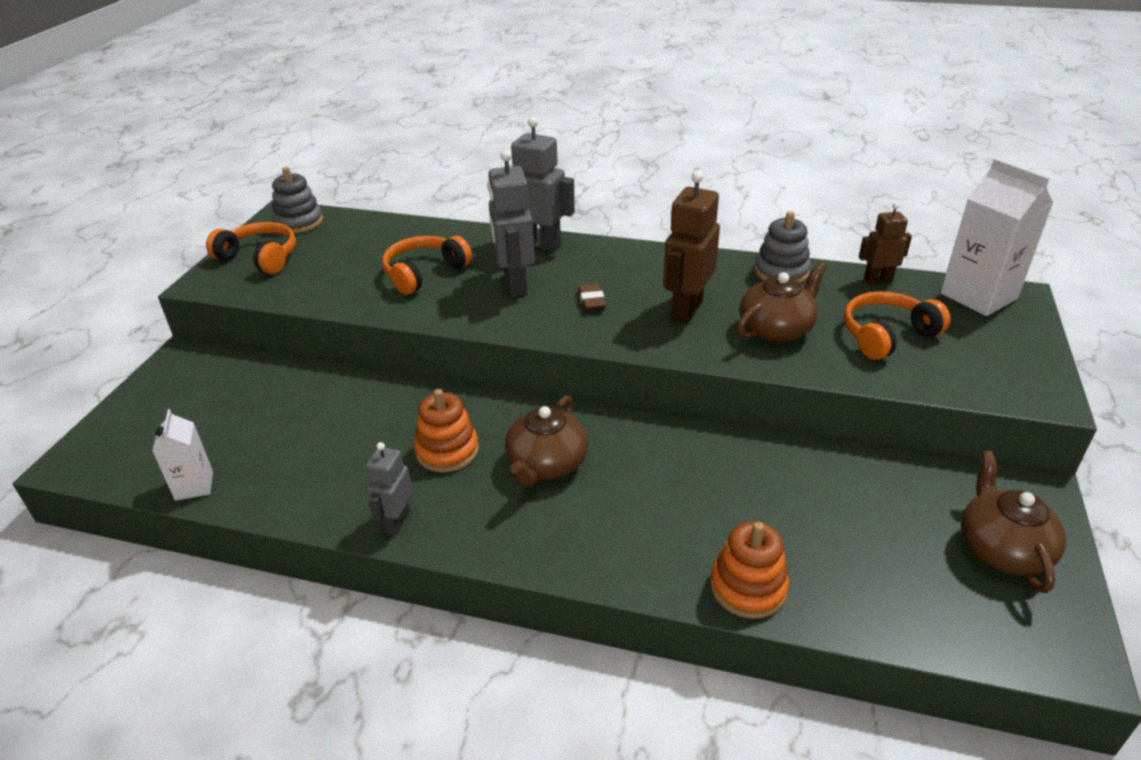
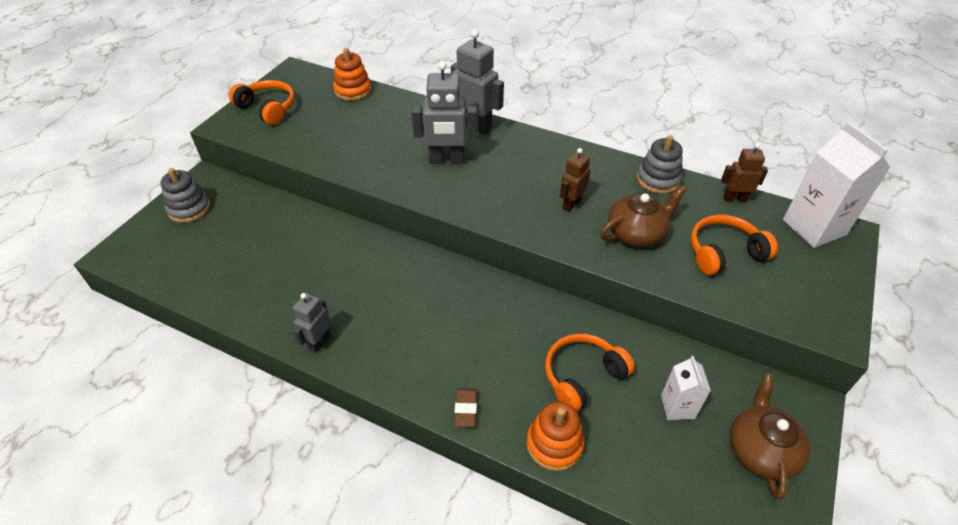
camera: 10 degrees right, 10 degrees up
white carton [152,409,213,501] -> white carton moved to [661,356,711,420]
grey stacking toy [272,167,323,233] -> grey stacking toy moved to [161,168,211,223]
orange headphones [382,236,472,295] -> orange headphones moved to [545,334,635,412]
orange stacking toy [414,389,479,472] -> orange stacking toy moved to [333,48,372,101]
grey robot [487,150,535,297] -> grey robot turned 90 degrees counterclockwise [411,61,477,164]
brown teapot [505,396,588,487] -> none
brown eraser [578,284,606,310] -> brown eraser moved to [454,388,477,427]
brown robot [663,171,720,324] -> brown robot [560,148,590,212], size x0.60

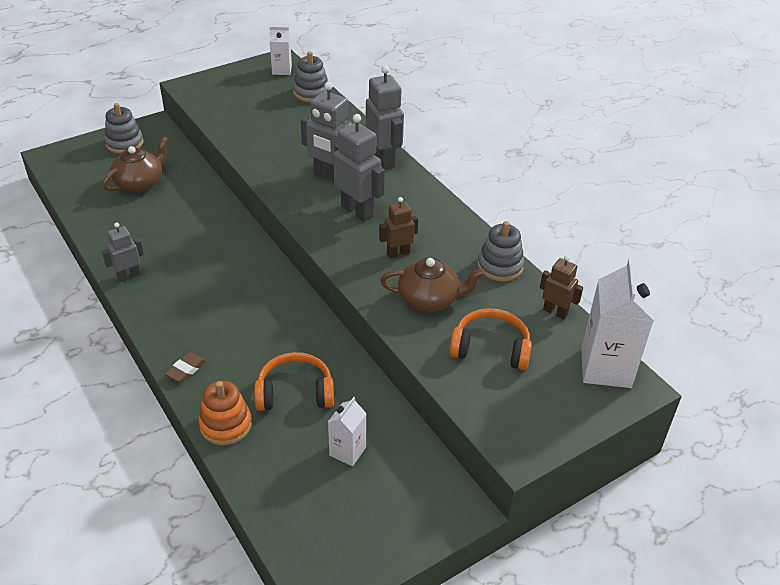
camera: 30 degrees right, 5 degrees down
orange headphones [229,80,295,125] -> none
orange stacking toy [333,48,372,101] -> grey stacking toy [293,52,328,102]
brown teapot [730,373,810,499] -> brown teapot moved to [103,136,169,192]
none -> white carton [270,26,292,75]
none -> grey robot [333,114,385,222]

